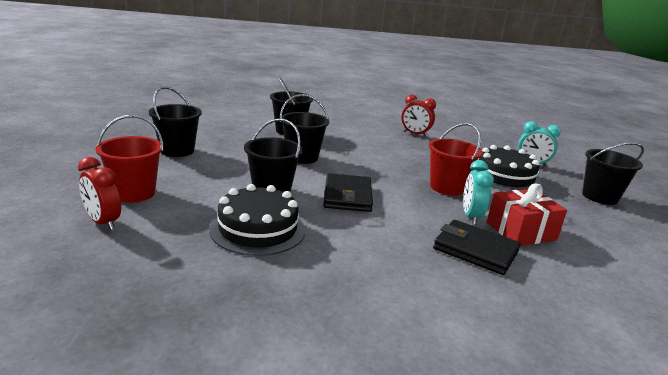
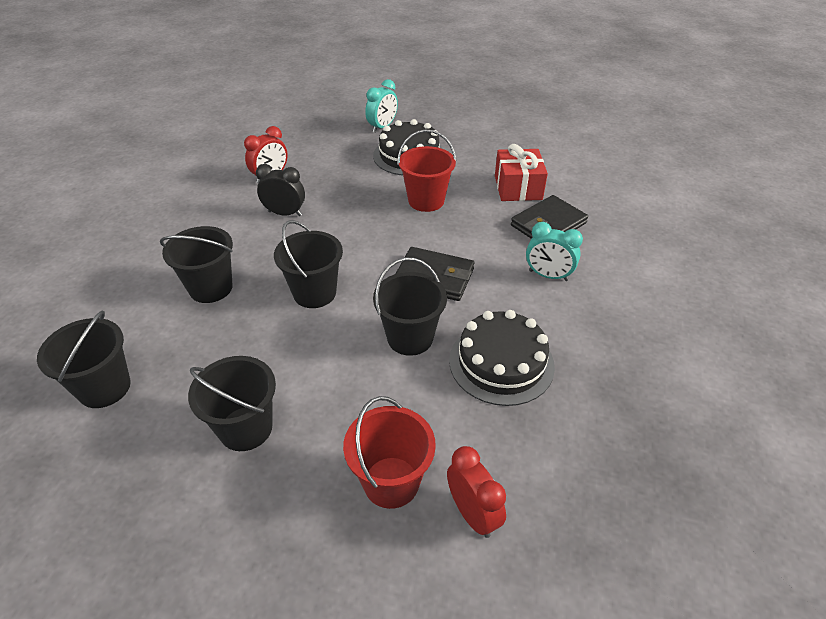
camera: 70 degrees left, 20 degrees up
red clock [78,157,121,230] -> red clock turned 90 degrees counterclockwise [447,446,506,538]
turquoise clock [463,160,494,225] -> turquoise clock moved to [526,222,583,281]
black bucket [582,142,644,205] -> black bucket moved to [37,311,131,408]
none -> black clock [256,164,305,216]

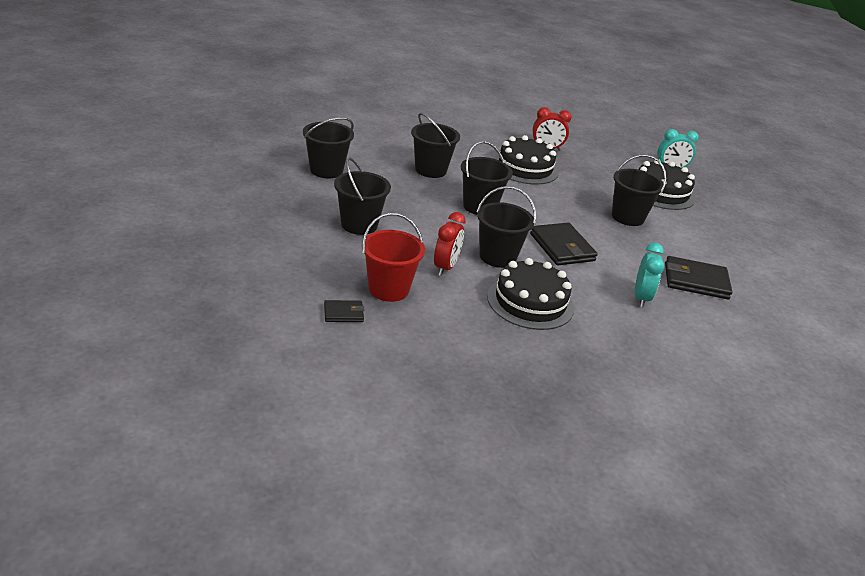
camera: 45 degrees right, 10 degrees down
black clock [256,164,305,216] -> black cake [494,135,559,185]
red bucket [397,129,457,212] -> black bucket [612,155,666,226]
red clock [447,446,506,538] -> red clock moved to [434,212,466,276]
red gift [495,144,548,201] -> none
turquoise clock [526,222,583,281] -> turquoise clock turned 150 degrees counterclockwise [635,243,664,307]
none -> black wallet [324,300,364,322]

